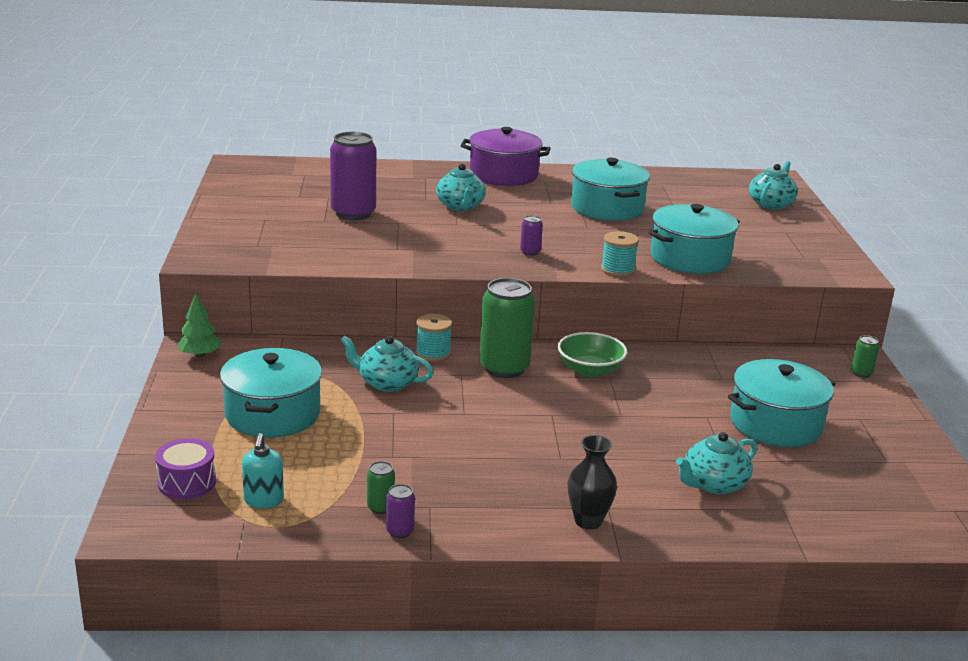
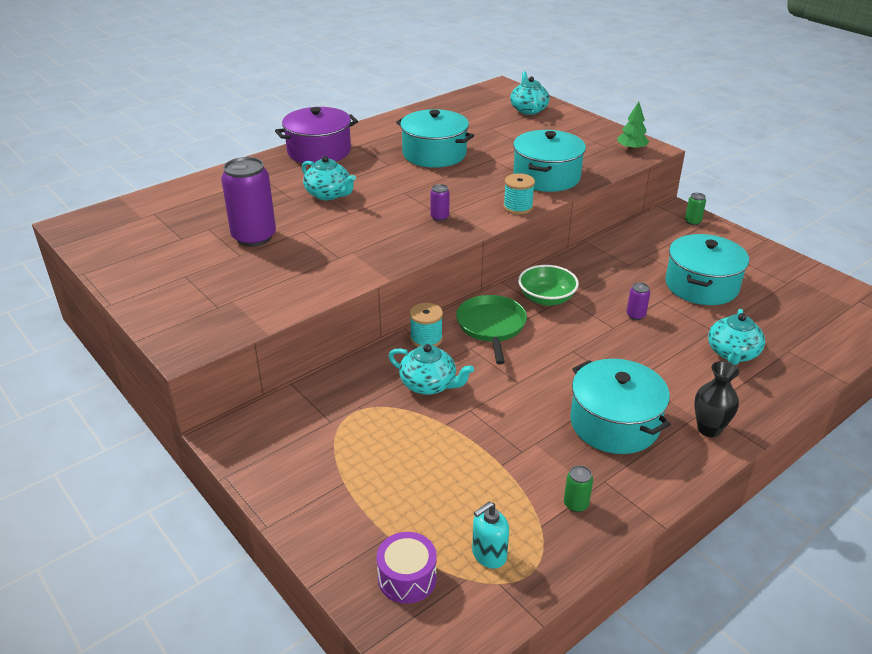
camera: 35 degrees left, 10 degrees up
green tree [177,293,221,357] -> green tree moved to [617,102,649,151]
turquoise pot [220,348,322,438] -> turquoise pot moved to [570,359,671,454]
turquoise soap dispenser [242,433,284,508] -> turquoise soap dispenser turned 90 degrees clockwise [472,502,509,569]
turquoise teapot [340,336,433,392] -> turquoise teapot turned 135 degrees counterclockwise [389,344,474,395]
purple can [386,484,415,538] -> purple can moved to [627,282,650,320]
green can [479,278,535,378] -> green pan [456,295,527,364]

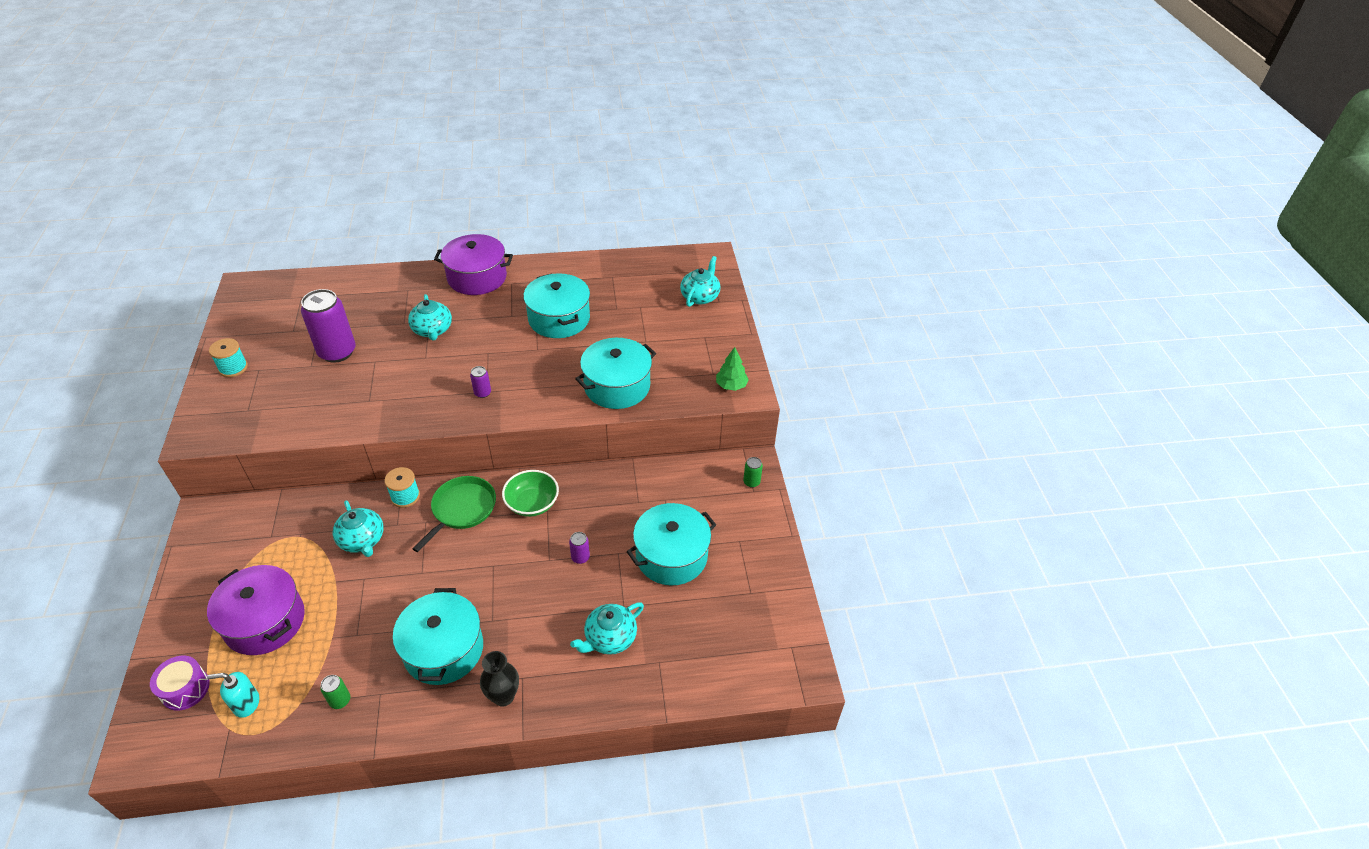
camera: 30 degrees right, 10 degrees up
turquoise spool [503,173,535,214] -> turquoise spool moved to [209,338,248,377]
none -> purple pot [207,565,305,655]

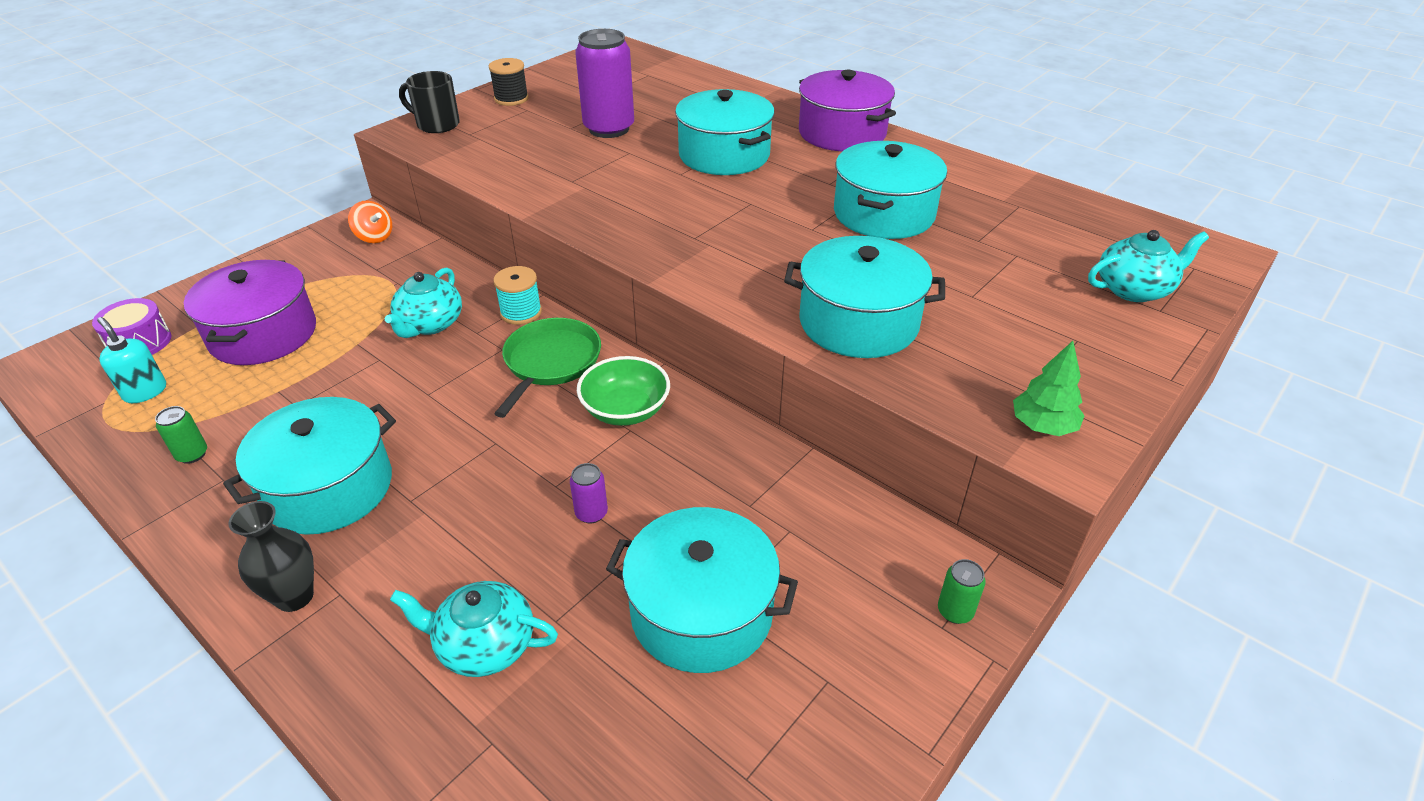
camera: 50 degrees right, 5 degrees down
turquoise spool [209,338,248,377] -> black spool [489,58,529,106]
turquoise teapot [408,294,452,341] -> turquoise pot [675,89,775,175]
green pan [412,476,496,552] -> green pan turned 60 degrees counterclockwise [494,318,601,418]
purple can [470,366,491,398] -> none
none -> orange spinning top [348,201,392,243]
none -> black mug [399,71,460,133]

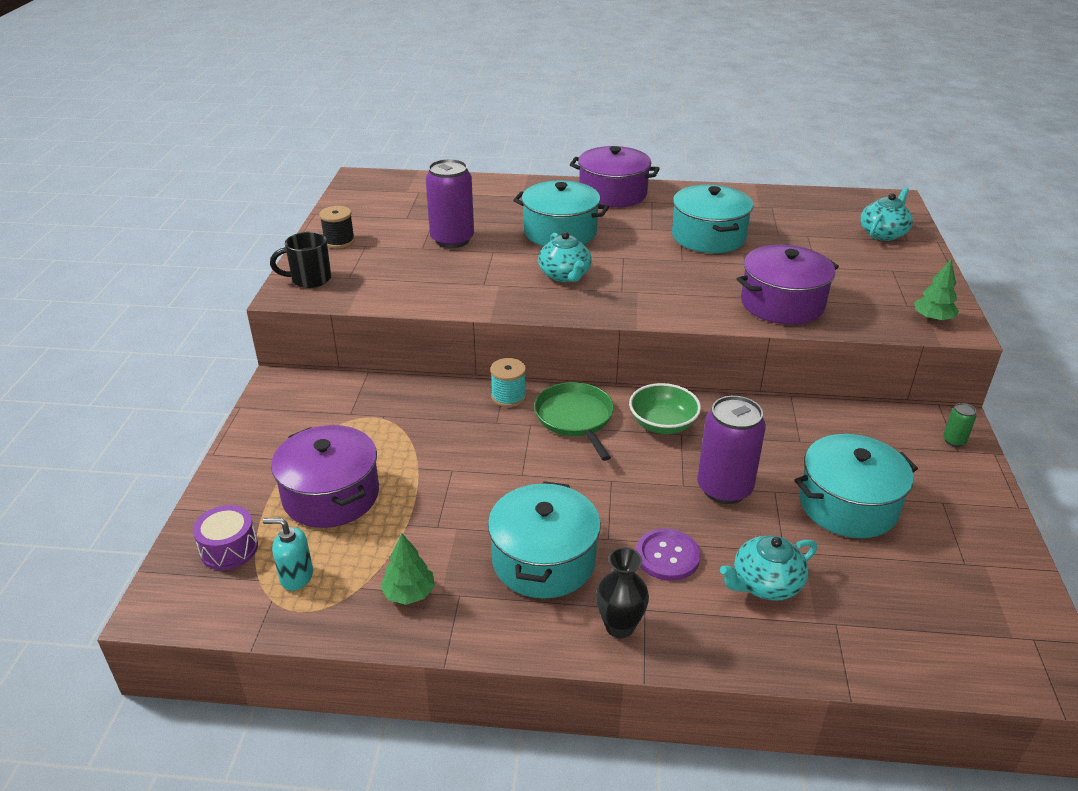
camera: 35 degrees left, 5 degrees down
green can [155,406,207,464] -> green tree [380,533,435,605]
orange spinning top [348,201,392,243] -> none
turquoise teapot [385,268,462,338] -> turquoise teapot moved to [538,232,592,282]
purple can [570,463,608,523] -> purple can [697,396,766,504], size x2.29
turquoise pot [784,236,945,358] -> purple pot [737,244,839,325]
none -> purple button [636,528,701,581]

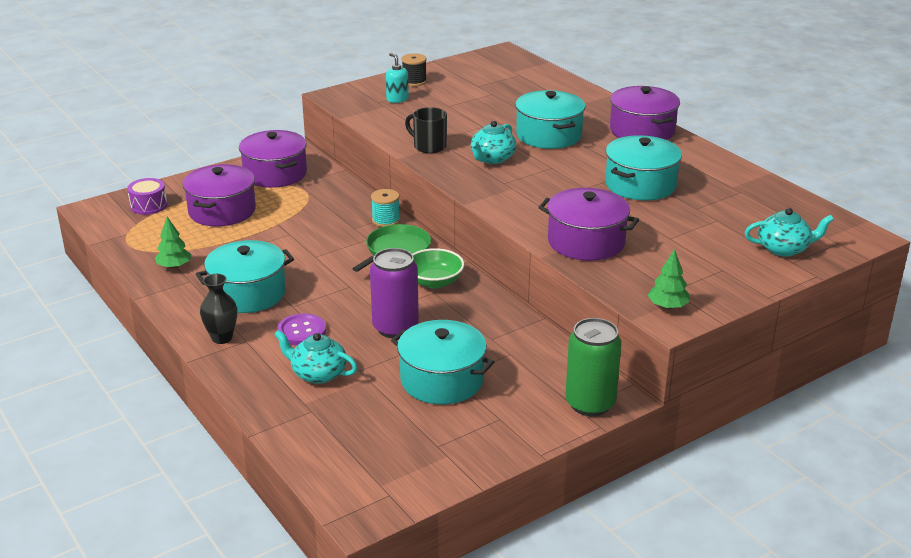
camera: 50 degrees right, 5 degrees down
turquoise soap dispenser [263,518,313,591] -> turquoise soap dispenser moved to [386,53,409,103]
black mug [270,232,331,288] -> black mug moved to [405,107,447,153]
purple can [426,159,474,248] -> none
green can [943,403,976,447] -> green can [565,318,621,416], size x2.29
none -> purple pot [239,130,307,188]

